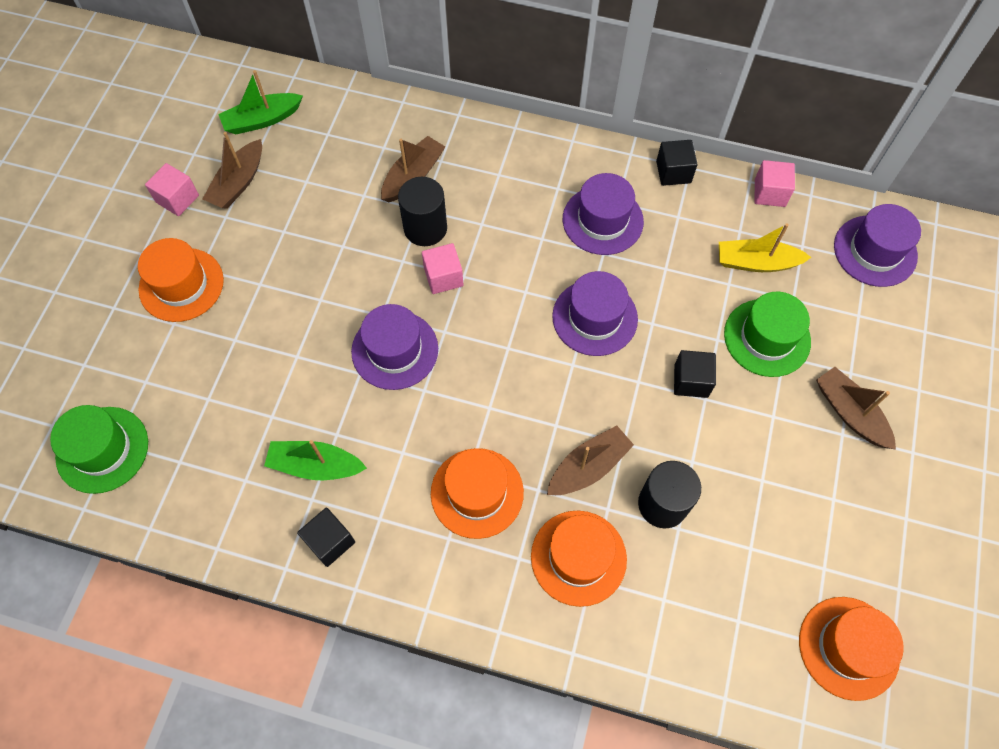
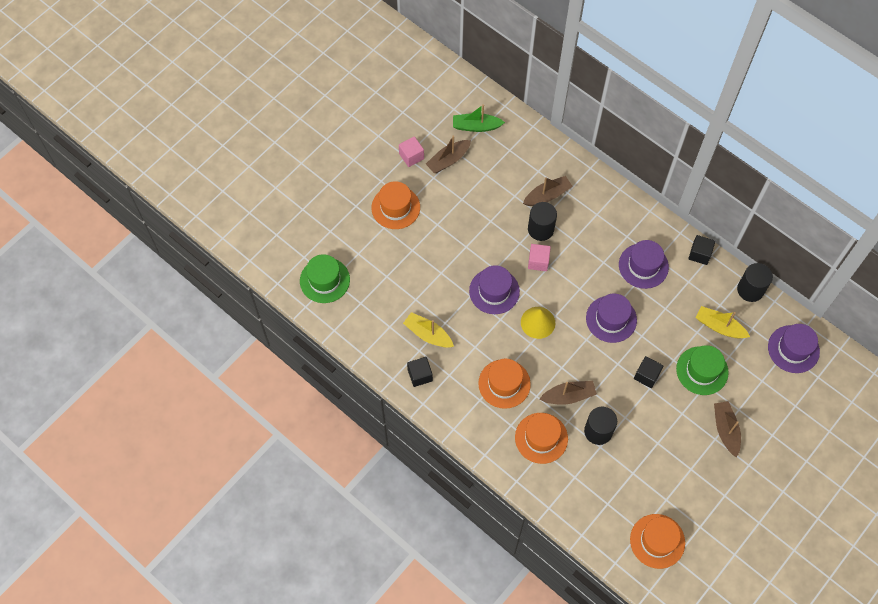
camera: 25 degrees right, 0 degrees up
green boat [264,440,367,480] -> yellow boat [403,312,454,347]
pink cube [755,160,795,207] -> black cylinder [737,263,773,302]
none -> yellow cone [521,307,555,339]

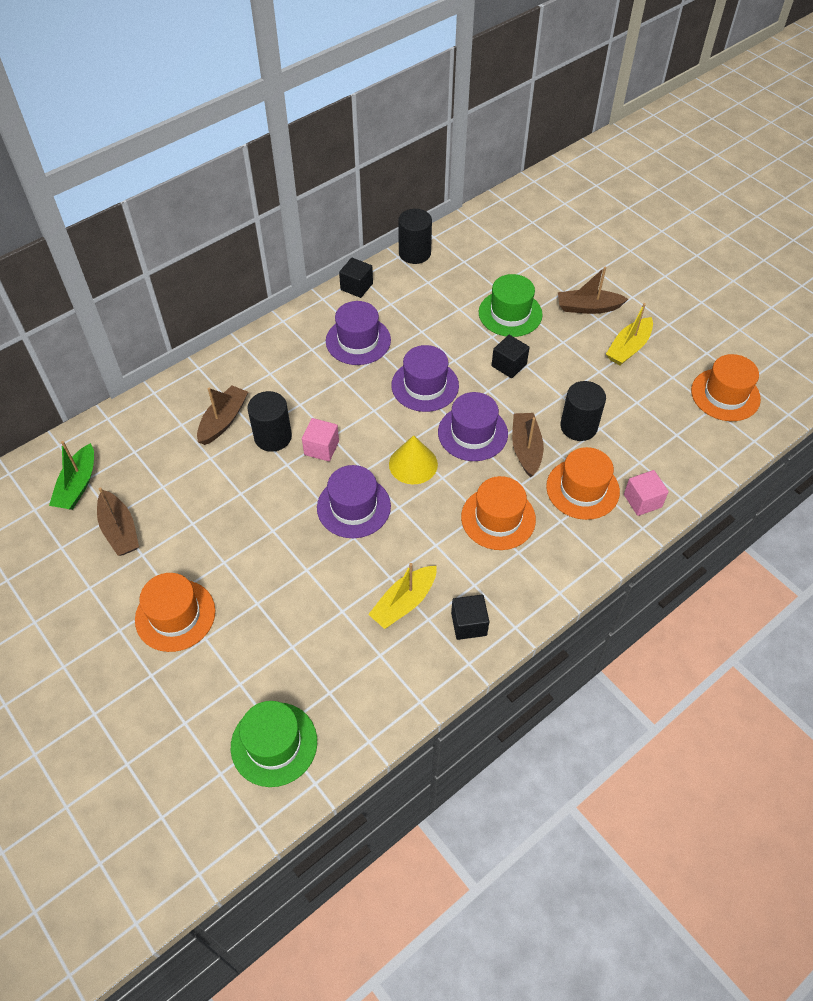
camera: 80 degrees left, 10 degrees down
pink cube [399,136,424,167] -> pink cube moved to [624,470,669,516]
brown boat [523,176,573,206] -> brown boat turned 45 degrees clockwise [197,385,248,445]
yellow boat [696,306,750,338] -> yellow boat moved to [606,303,653,365]
purple hat [768,324,820,373] -> purple hat moved to [438,392,508,461]

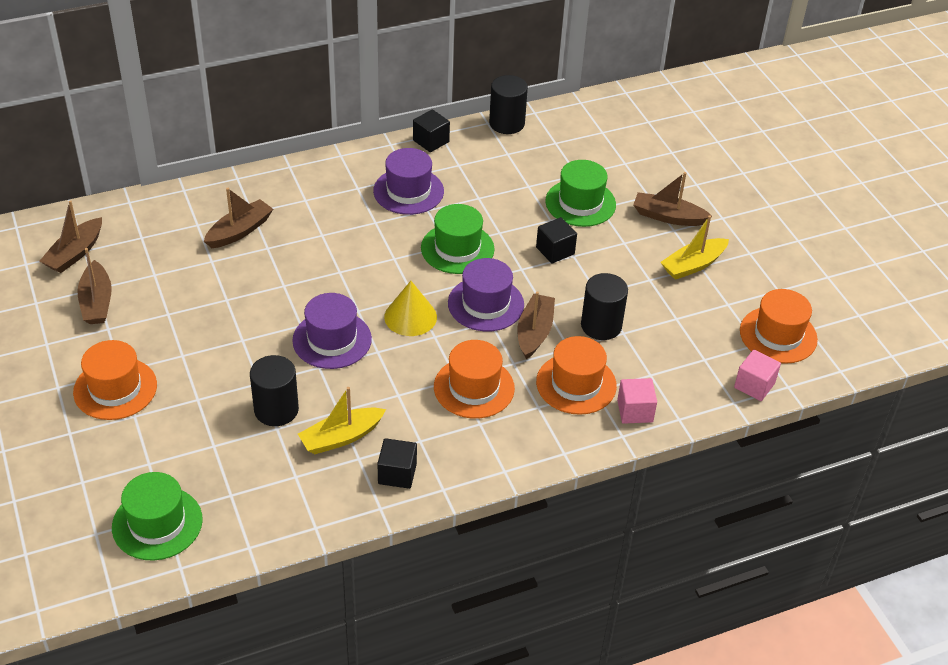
camera: 15 degrees right, 10 degrees down
green boat [49,441,94,510] -> brown boat [39,200,102,273]
black cylinder [247,391,292,452] -> black cylinder moved to [250,355,299,426]
pink cube [302,418,339,461] -> pink cube moved to [734,350,781,401]
purple hat [391,345,459,412] -> green hat [421,204,495,274]

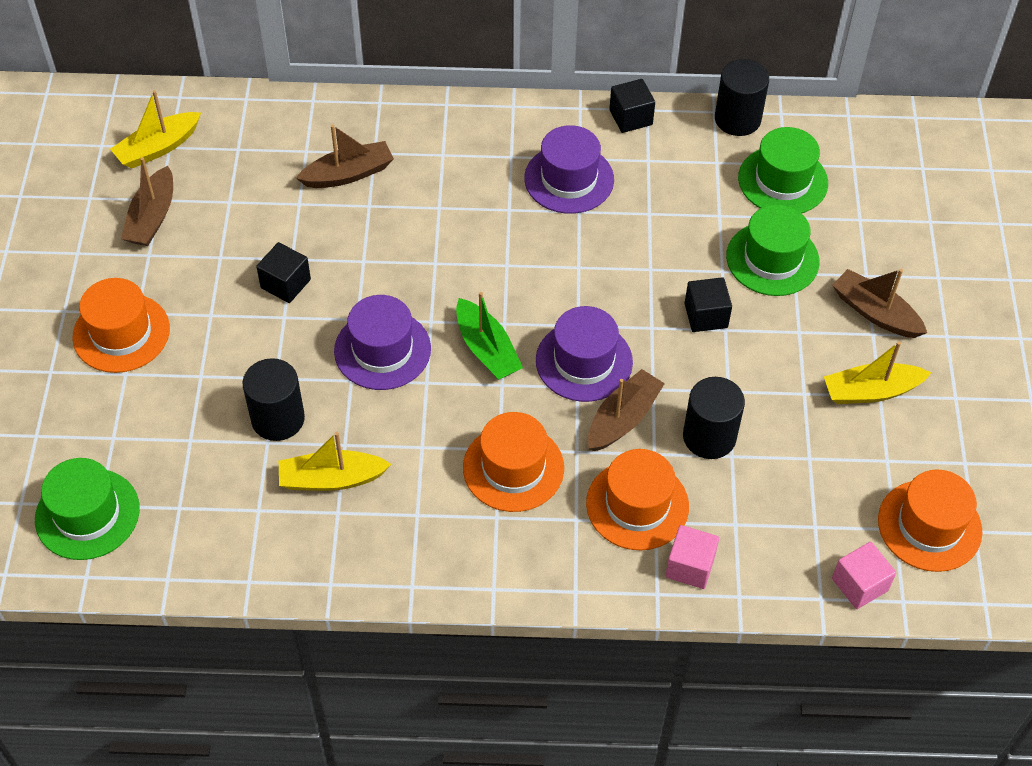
camera: 25 degrees right, 10 degrees up
brown boat [39,200,102,273] -> yellow boat [110,90,201,168]
black cube [377,438,417,489] -> black cube moved to [256,242,311,303]
yellow cone [384,281,437,336] -> green boat [456,292,523,380]
green hat [421,204,495,274] -> green hat moved to [738,127,828,213]

